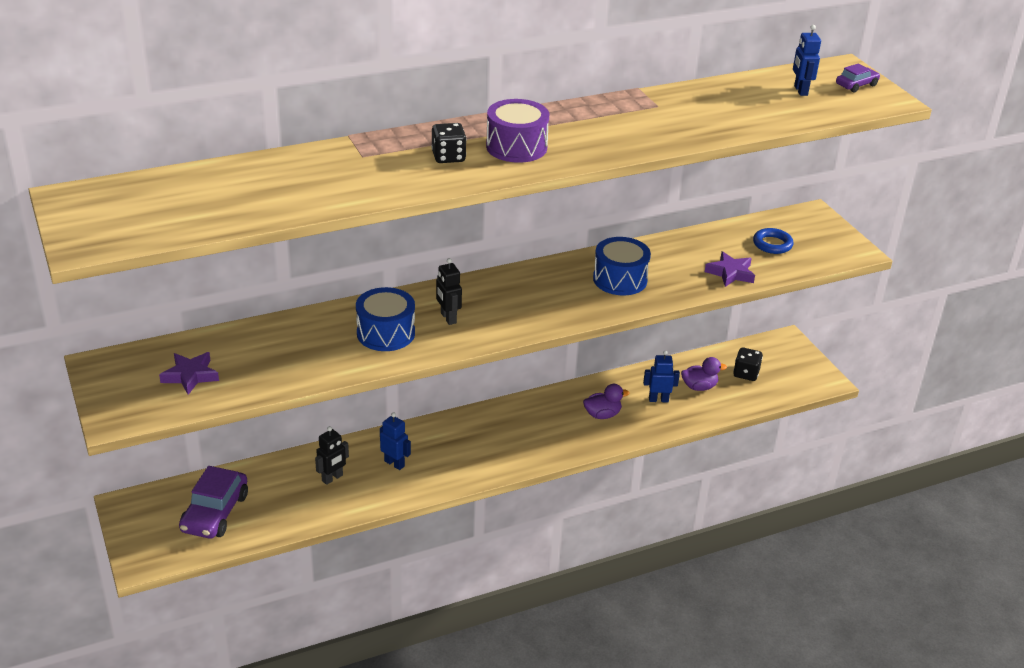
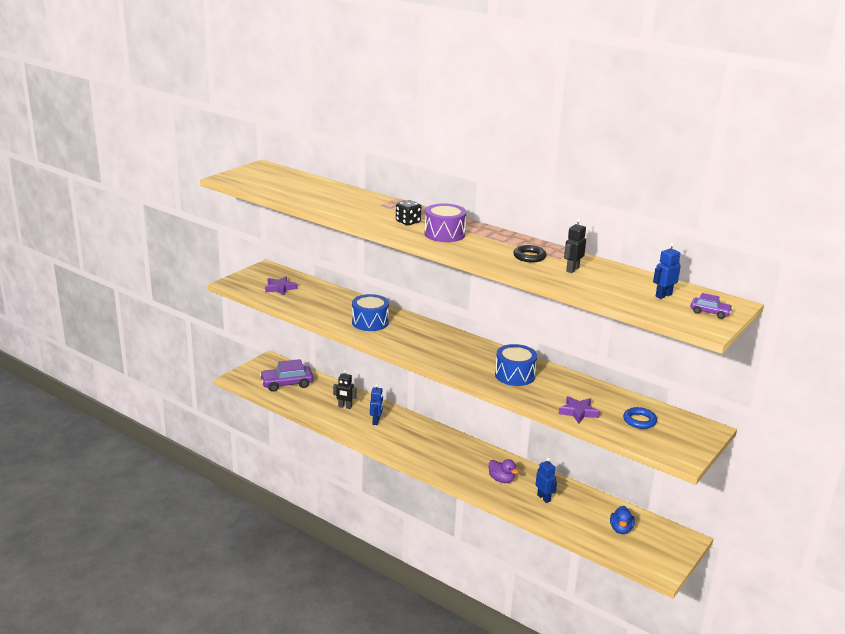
camera: 60 degrees right, 10 degrees down
black robot [436,258,462,325] -> black robot moved to [564,218,586,273]
purple duck [681,357,727,391] -> none
black dice [733,347,763,381] -> blue duck [610,506,635,534]
none -> black ring [513,245,546,262]

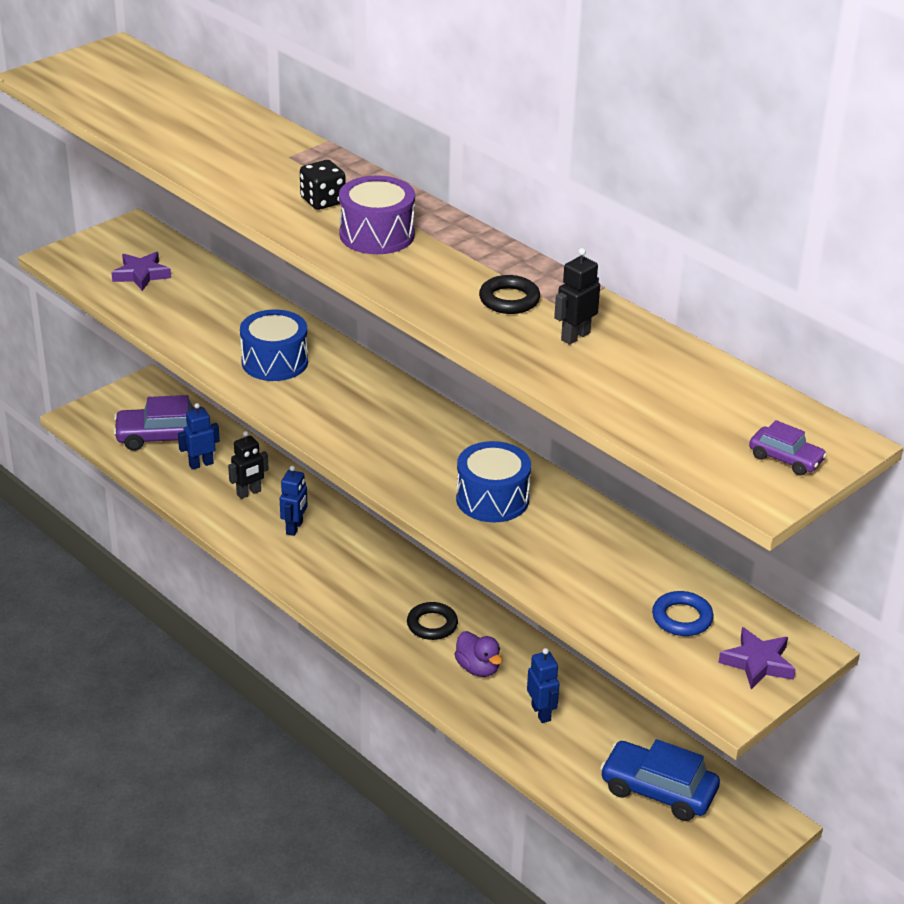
camera: 10 degrees right, 10 degrees up
black robot [333,370,357,409] -> black robot turned 60 degrees counterclockwise [228,431,269,499]
purple star [559,396,600,424] -> purple star moved to [718,627,796,689]
blue duck [610,506,635,534] -> blue car [600,739,720,821]
blue robot [653,242,681,299] -> blue robot moved to [178,403,220,470]
none -> black ring [407,602,458,640]

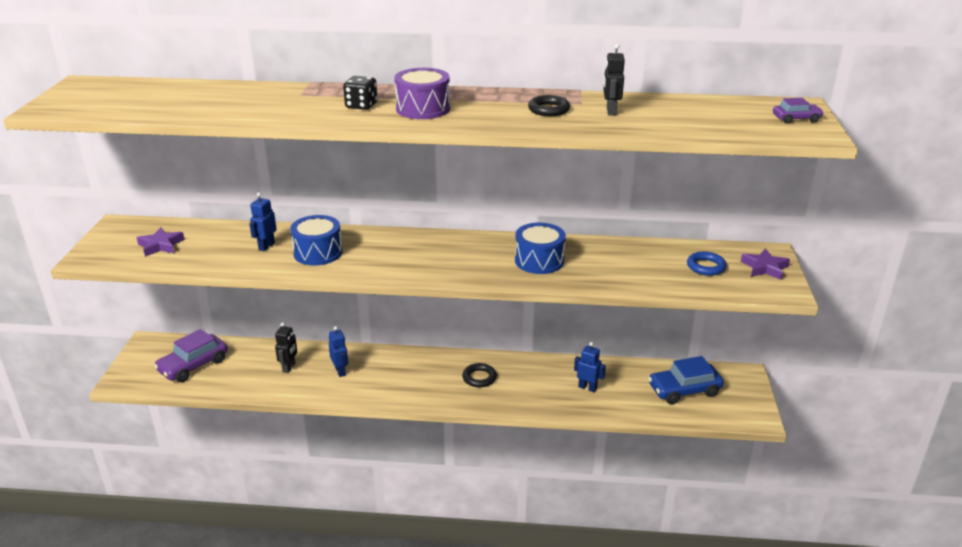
camera: 40 degrees left, 5 degrees down
blue robot [178,403,220,470] -> blue robot moved to [249,192,277,251]
purple duck [454,631,502,677] -> none

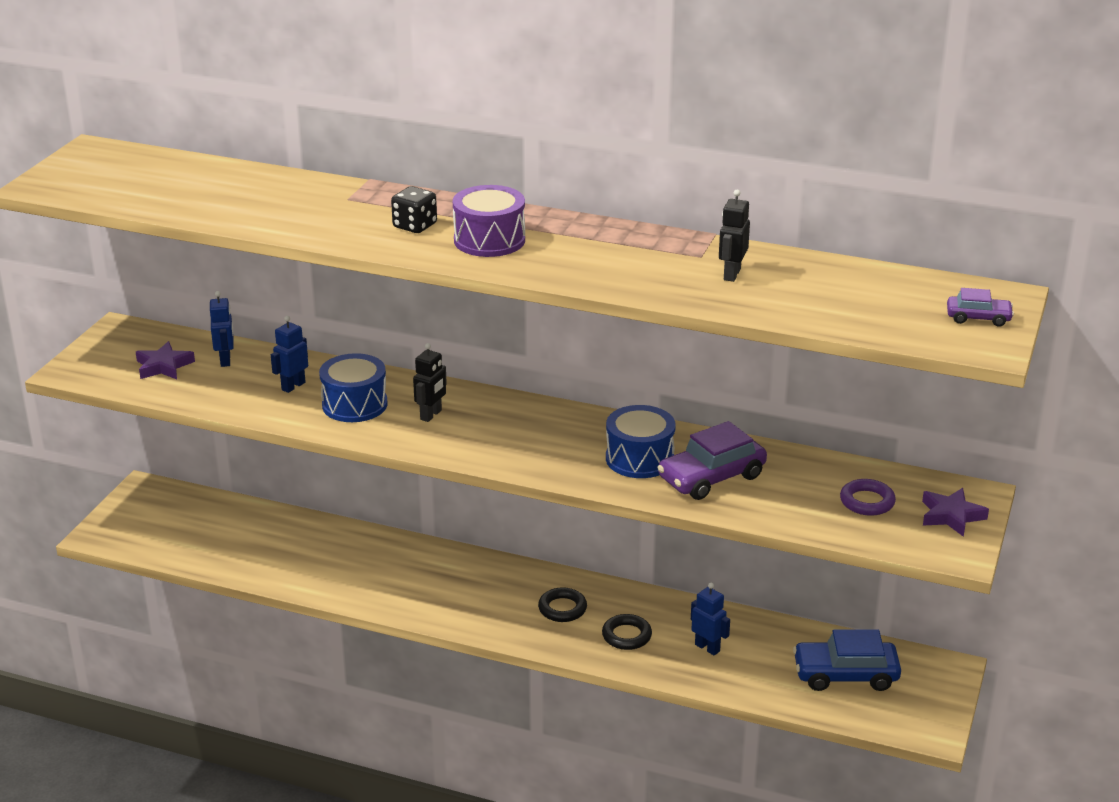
camera: 15 degrees right, 0 degrees up
purple car [154,329,228,382] -> purple car moved to [657,421,767,500]
black robot [275,322,297,373] -> black robot moved to [413,343,447,422]
blue robot [328,326,348,377] -> blue robot moved to [210,291,234,367]
black ring [528,95,570,116] -> black ring moved to [602,614,652,650]
blue ring [687,251,726,276] -> purple ring [840,479,896,516]

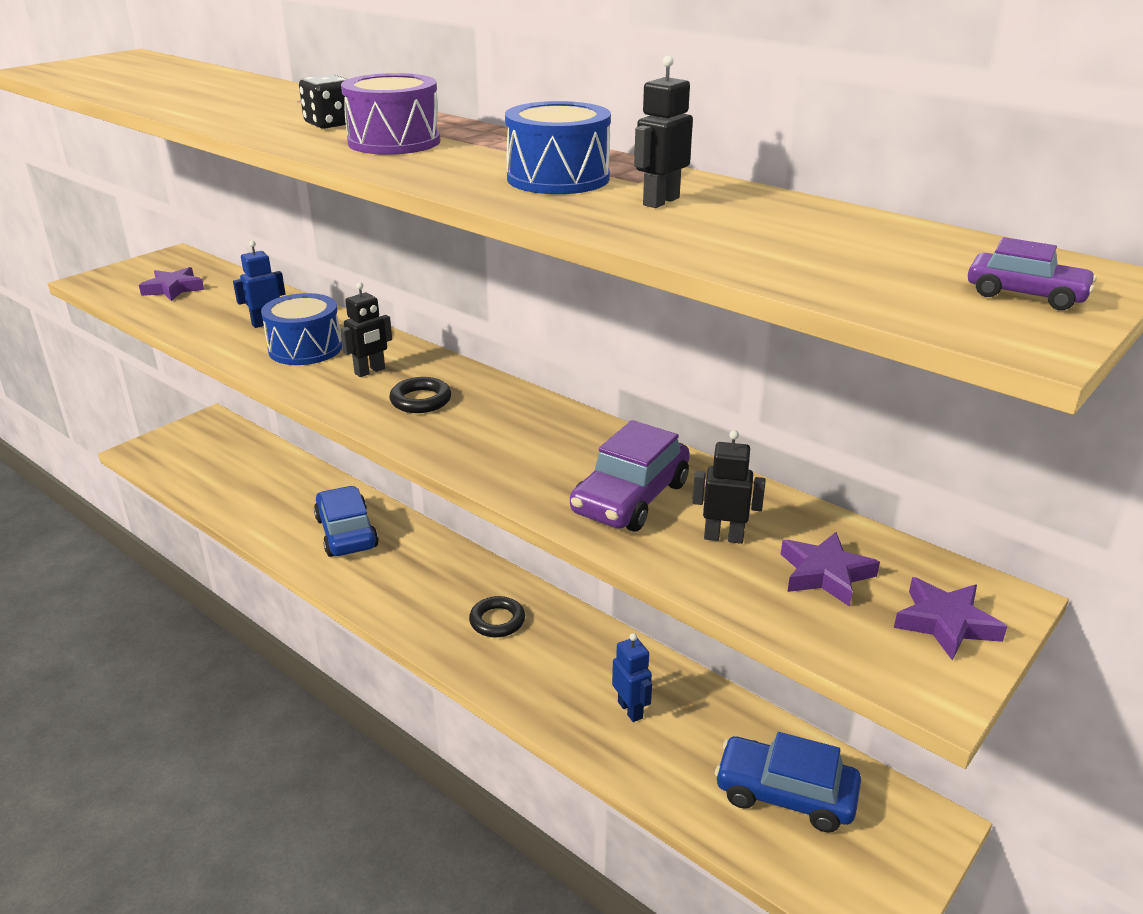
camera: 20 degrees right, 0 degrees up
blue robot [210,291,234,367] -> none
black ring [602,614,652,650] -> black ring moved to [389,377,451,413]
blue drum [606,405,676,478] -> blue drum moved to [505,101,611,194]
purple car [657,421,767,500] -> purple car turned 45 degrees counterclockwise [570,420,690,531]
purple ring [840,479,896,516] -> purple star [781,532,880,607]
none -> blue car [314,486,379,557]
none -> black robot [692,430,766,544]

